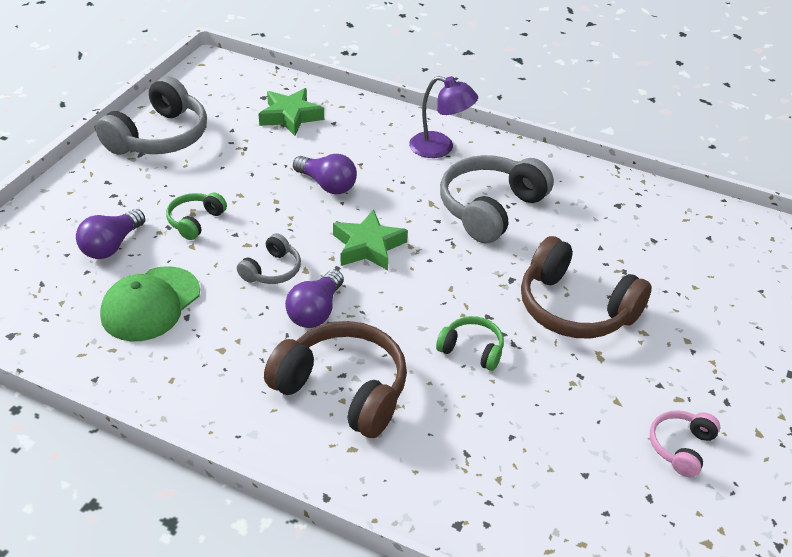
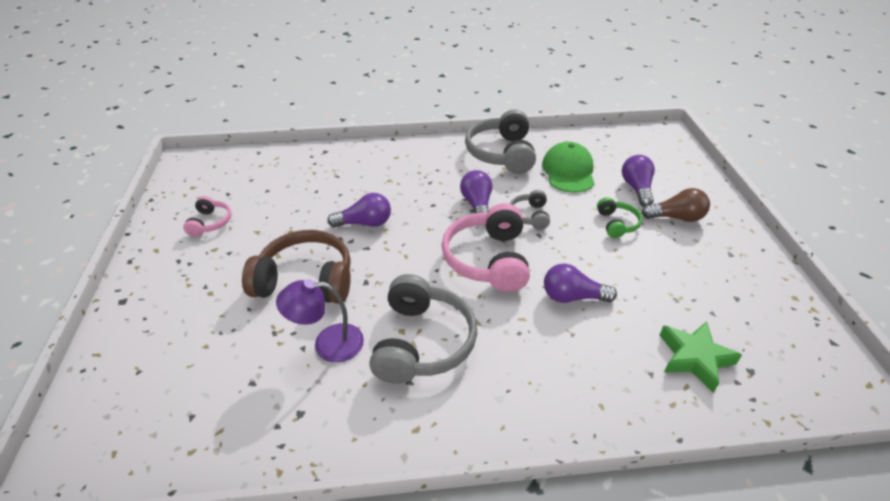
camera: 150 degrees right, 0 degrees up
grey headphones [96,76,207,155] -> grey headphones moved to [465,109,536,174]
brown headphones [264,321,407,438] -> none
green star [333,209,408,270] -> pink headphones [442,203,530,292]
purple lamp [409,76,478,158] -> purple lamp moved to [276,279,364,363]
green headphones [436,316,504,371] -> purple light bulb [327,193,391,228]
none -> brown light bulb [642,188,710,222]

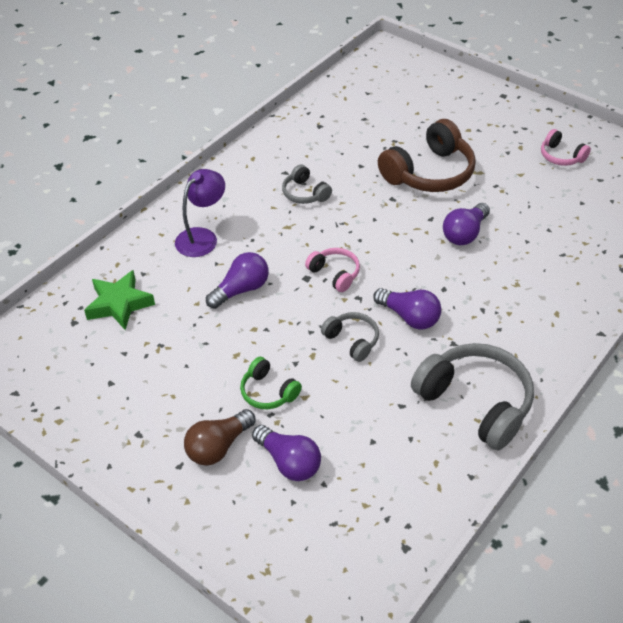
camera: 135 degrees right, 5 degrees up
purple lamp [276,279,364,363] -> purple lamp moved to [175,169,225,257]
grey headphones [369,274,477,384] -> grey headphones [282,164,332,204], size x0.51
pink headphones [442,203,530,292] -> pink headphones [305,248,360,292], size x0.51
green cap [542,142,595,193] -> none

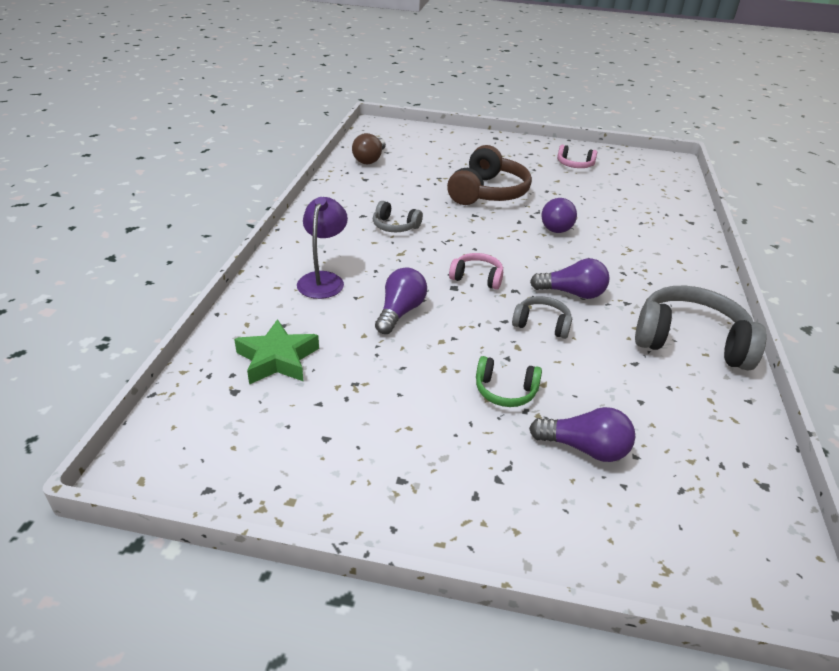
camera: 30 degrees left, 10 degrees down
brown light bulb [184,409,256,466] -> brown light bulb moved to [352,133,386,164]

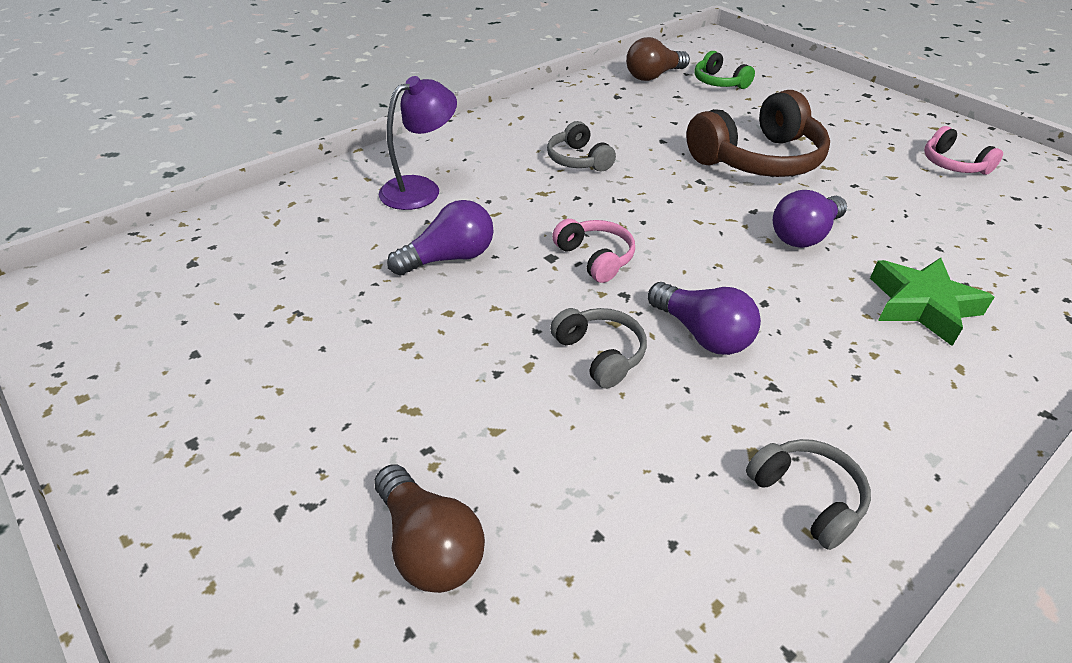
camera: 40 degrees right, 5 degrees up
green star [234,319,319,385] -> green star moved to [870,258,994,346]
green headphones [476,356,542,407] -> green headphones moved to [694,51,755,89]
purple light bulb [529,407,635,462] -> brown light bulb [374,464,485,593]
grey headphones [635,286,767,370] -> grey headphones [746,439,871,550], size x0.51

